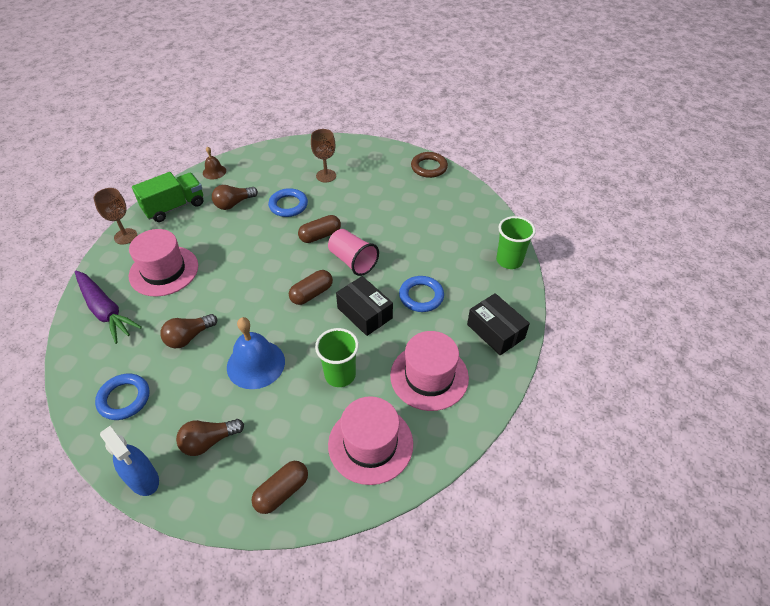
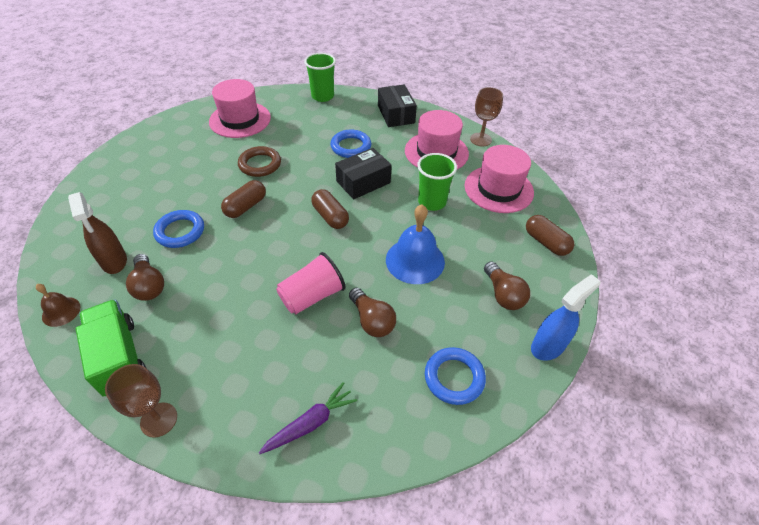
camera: 85 degrees left, 0 degrees up
purple carrot [75,271,142,344] -> purple carrot [259,382,357,454], size x0.65
pink hat [129,229,198,297] -> pink hat moved to [209,79,271,138]
brown capsule [298,215,341,243] -> brown capsule turned 60 degrees clockwise [221,180,266,218]
brown goblet [311,129,336,183] -> brown goblet moved to [470,87,503,146]
pink cup [328,229,379,276] -> pink cup moved to [276,252,345,314]
brown ring [411,152,448,178] -> brown ring moved to [238,146,281,177]
black box [467,293,530,355] -> black box turned 75 degrees counterclockwise [378,84,417,127]
none -> brown spray bottle [68,192,127,274]

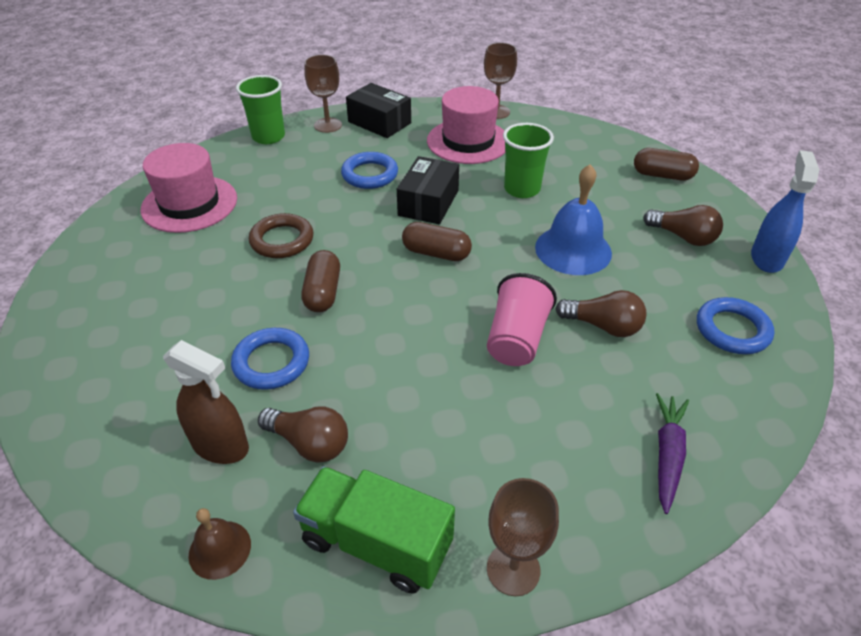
camera: 35 degrees left, 5 degrees down
pink hat [465,145,534,213] -> none
none -> brown goblet [304,55,342,133]

